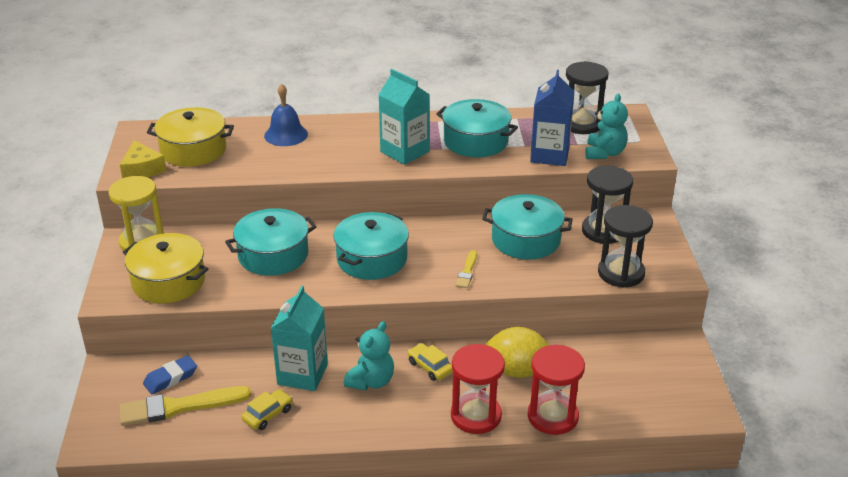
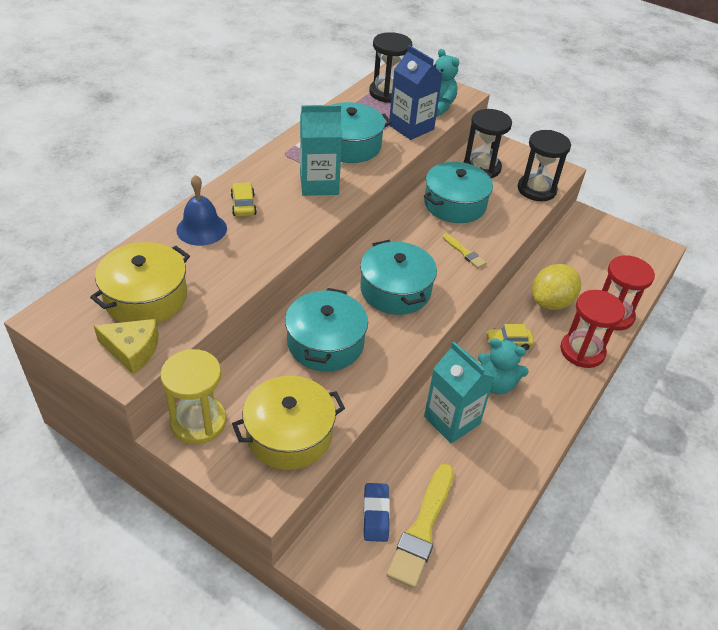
camera: 55 degrees left, 10 degrees up
yellow car [241,389,293,430] -> yellow car moved to [231,182,257,217]
turquoise teddy bear [344,321,394,391] -> turquoise teddy bear turned 135 degrees clockwise [478,338,529,394]

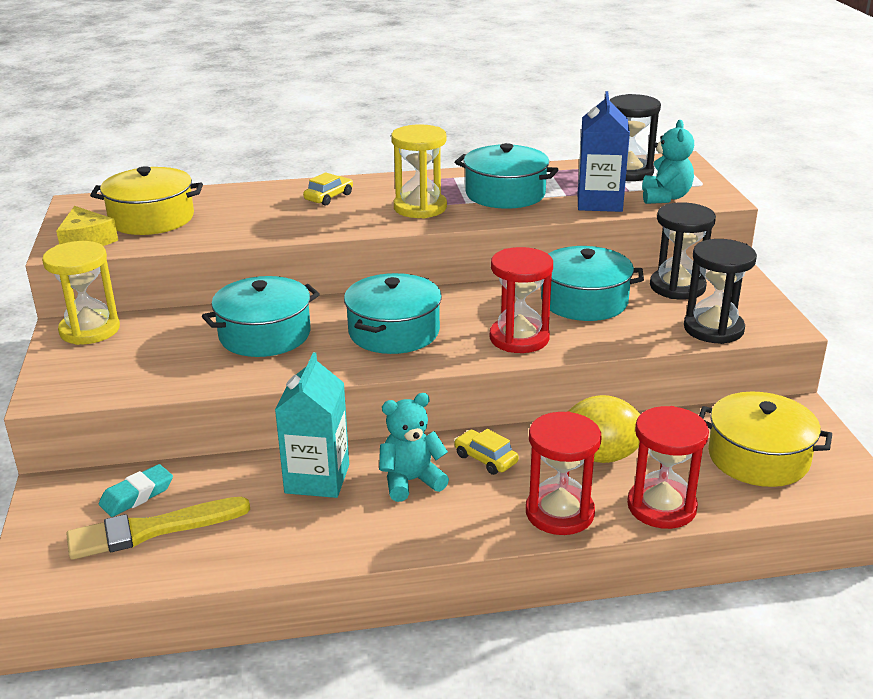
camera: 50 degrees right, 15 degrees down
blue bell [176,175,227,246] -> none
yellow pot [232,376,345,470] -> yellow pot moved to [699,392,832,487]
turquoise carton [300,105,342,196] -> yellow hourglass [391,124,447,218]
blue eraser [363,483,390,542] -> turquoise eraser [99,464,173,517]
yellow brush [443,234,486,268] -> red hourglass [490,247,553,353]
turquoise teddy bear [478,338,529,394] -> turquoise teddy bear turned 90 degrees clockwise [379,393,449,502]

